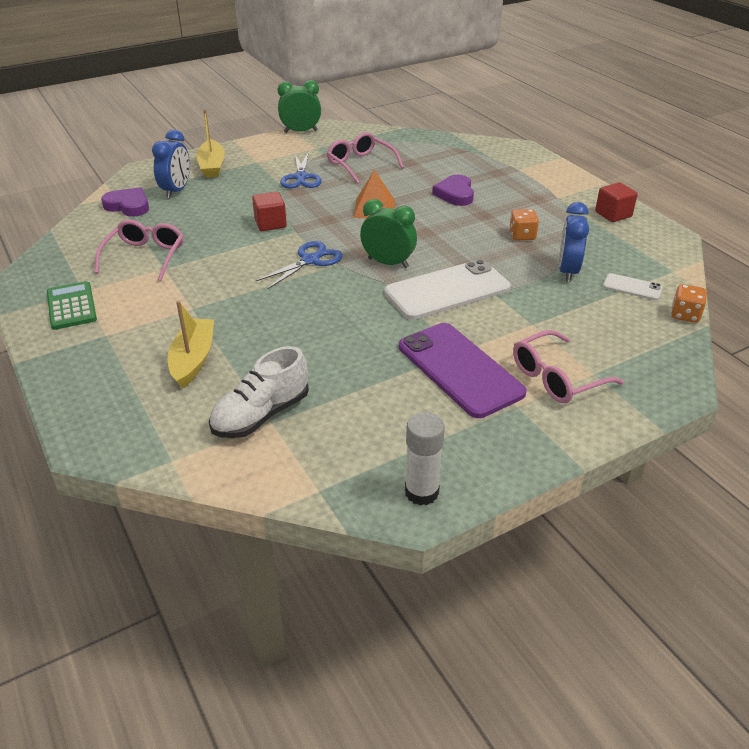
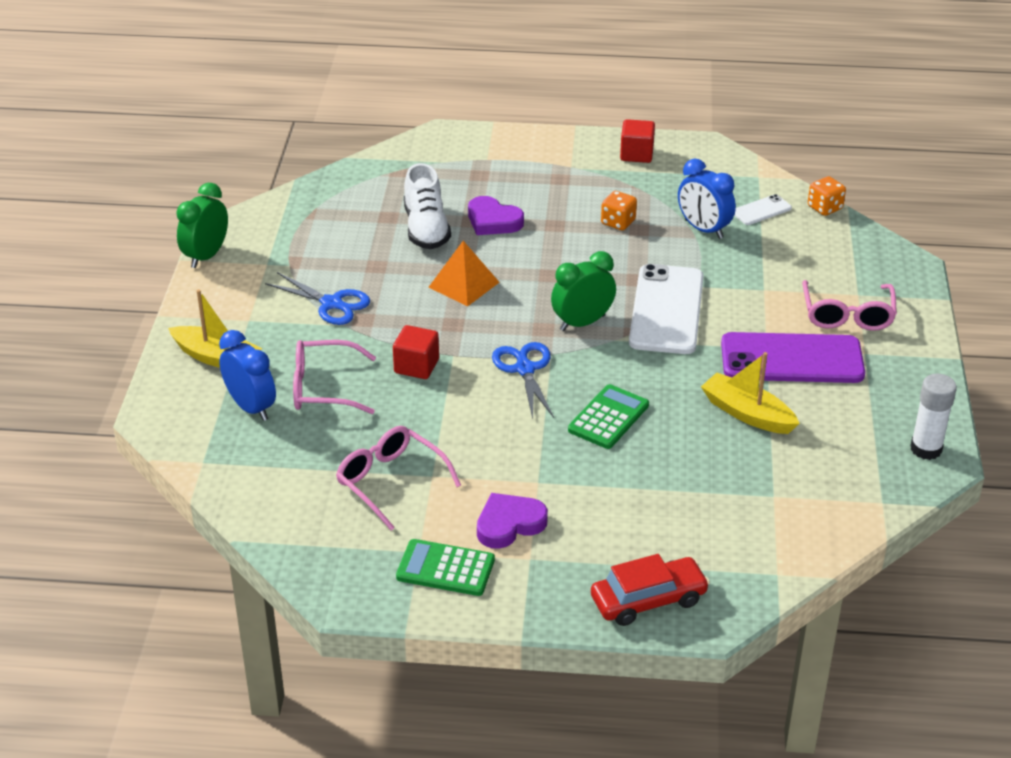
camera: 55 degrees left, 0 degrees up
purple heart [101,187,149,217] -> purple heart moved to [477,493,548,549]
yellow boat [168,301,214,388] -> yellow boat moved to [701,352,800,434]
white shoe [209,346,309,438] -> white shoe moved to [404,163,451,249]
pink glasses [327,132,404,184] -> pink glasses moved to [293,340,376,414]
none -> green calculator [568,384,649,449]
none -> red car [591,554,710,626]

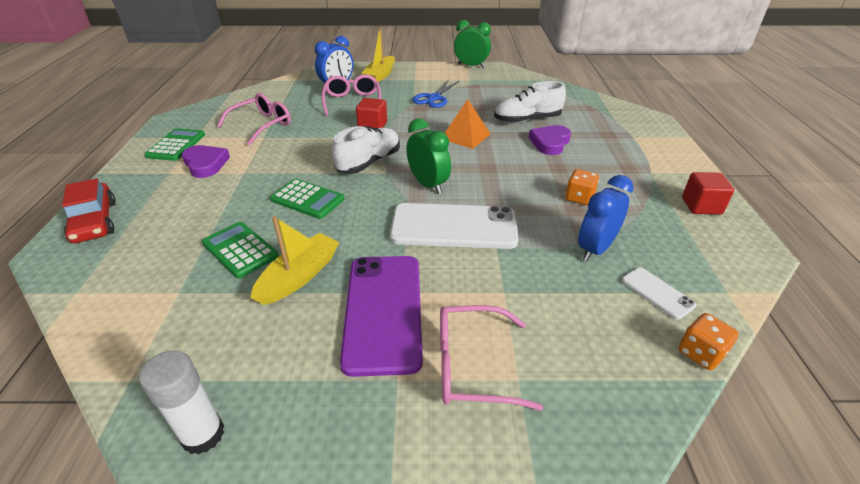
camera: 85 degrees right, 0 degrees up
blue scissors [492,342,554,419] -> white shoe [332,126,400,174]
none -> green calculator [202,222,279,278]

